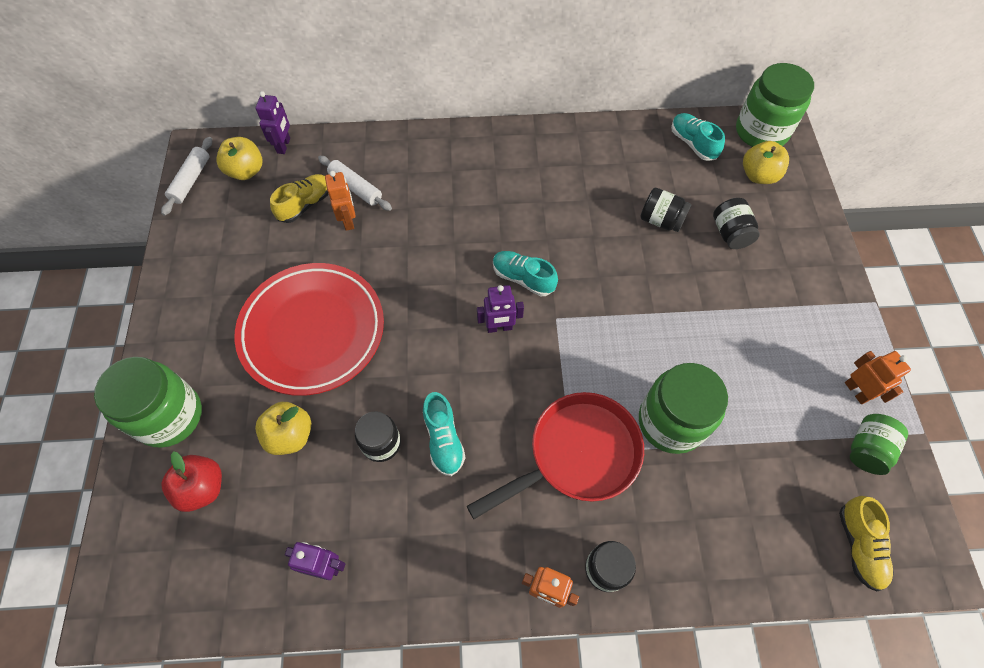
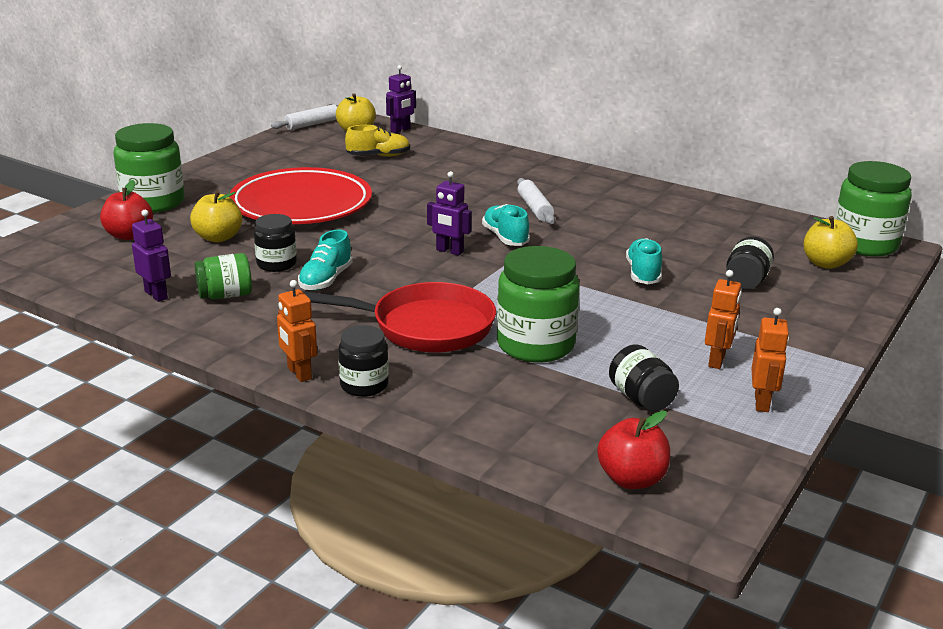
camera: 35 degrees right, 35 degrees down
white rolling pin [318,156,392,211] -> white rolling pin moved to [517,178,555,224]
orange robot [325,171,356,231] -> orange robot moved to [705,270,742,369]
black jar [640,188,692,232] -> black jar moved to [609,344,679,411]
turquoise shoe [671,113,725,161] -> turquoise shoe moved to [626,238,662,285]
yellow shoe [839,496,894,591] -> red apple [597,411,670,489]
green jar [850,414,908,475] -> green jar moved to [194,253,252,300]

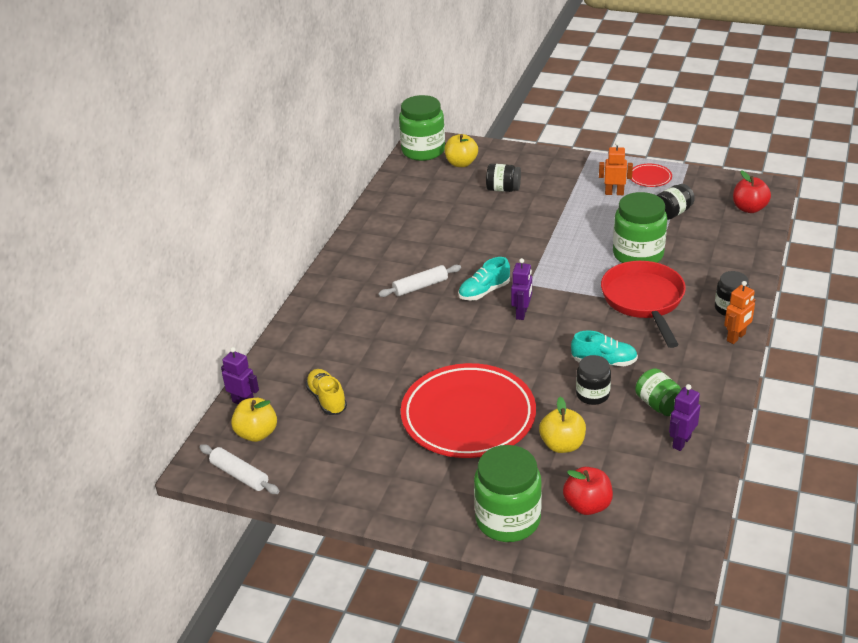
camera: 100 degrees left, 10 degrees up
turquoise shoe [626,238,662,285] -> none
orange robot [751,308,789,412] -> red plate [631,164,672,187]

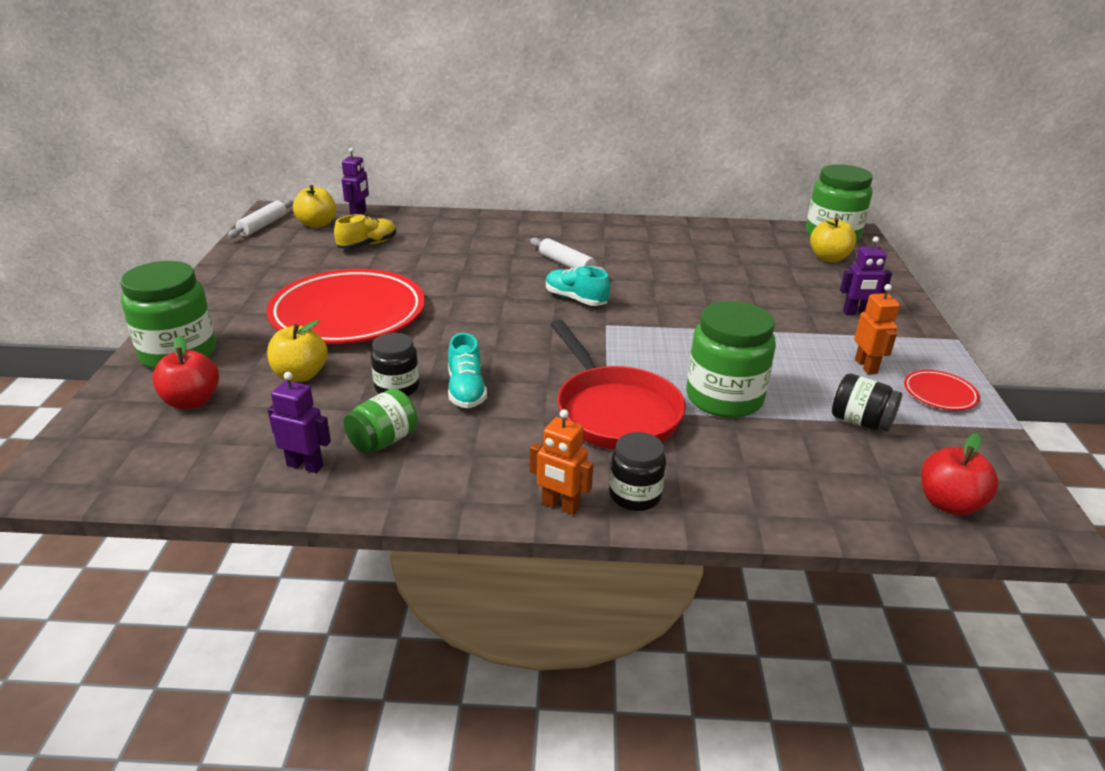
camera: 70 degrees right, 5 degrees down
black jar [486,164,521,192] -> none
purple robot [511,258,532,320] -> purple robot moved to [840,236,892,315]
red pan [601,261,686,348] -> red pan turned 90 degrees clockwise [551,320,686,450]

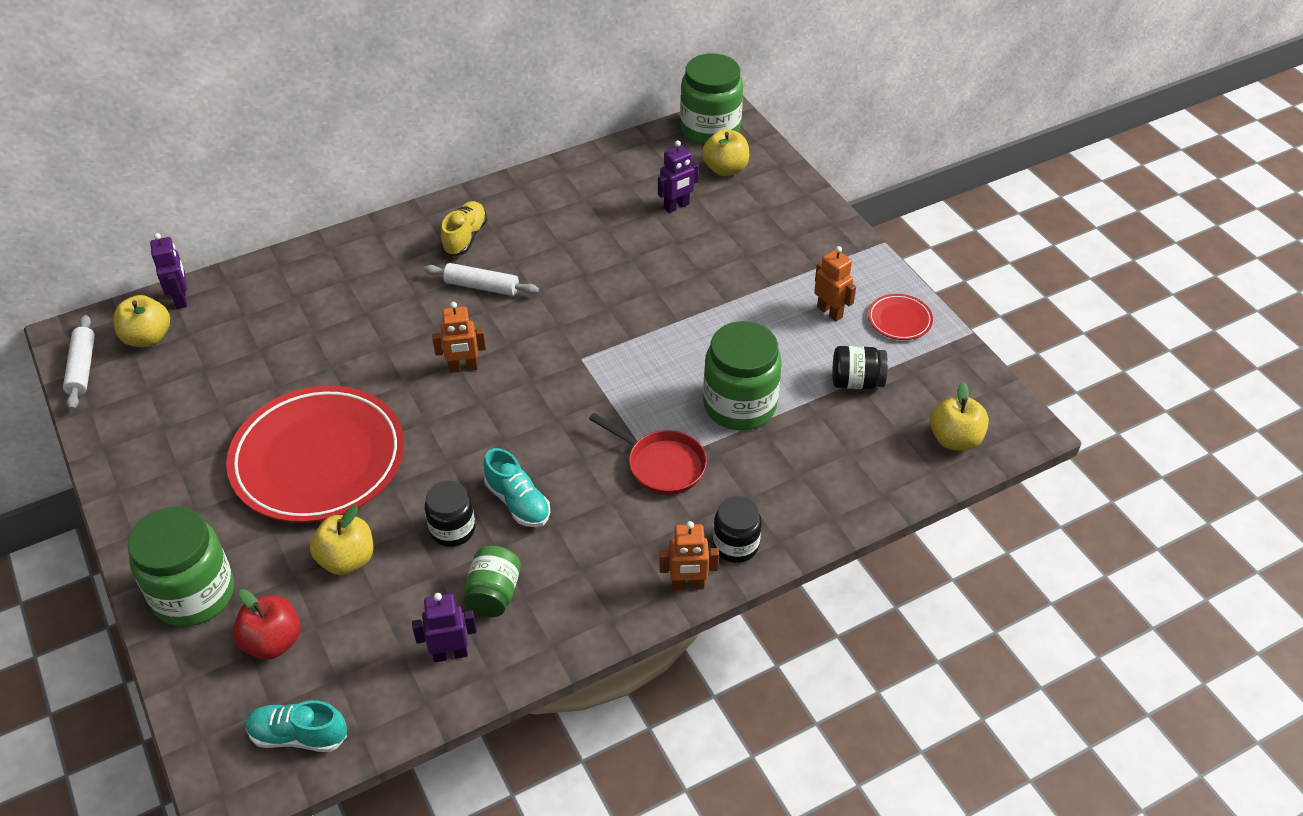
camera: 30 degrees left, 15 degrees up
yellow shoe [334,214,396,249] -> yellow shoe moved to [441,201,487,256]
turquoise shoe [546,266,610,306] -> turquoise shoe moved to [245,701,347,752]
red pan [551,320,686,450] -> red pan [589,413,707,495], size x0.65
purple robot [840,236,892,315] -> purple robot moved to [658,140,699,213]
red apple [921,433,998,516] -> yellow apple [930,382,989,451]
none -> orange robot [432,302,486,373]

